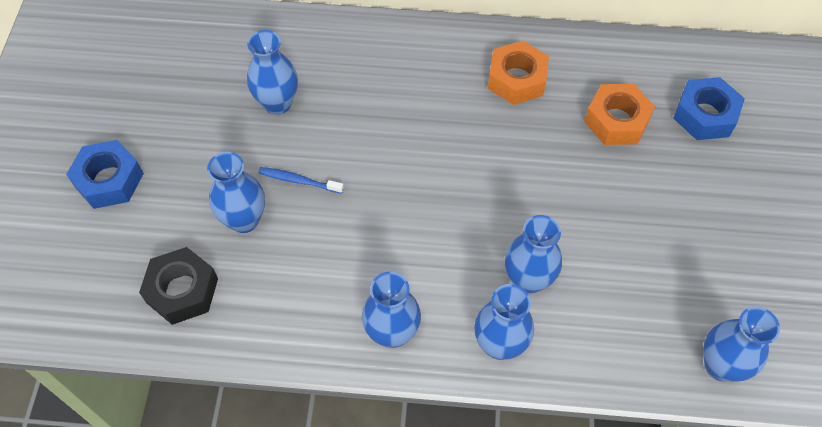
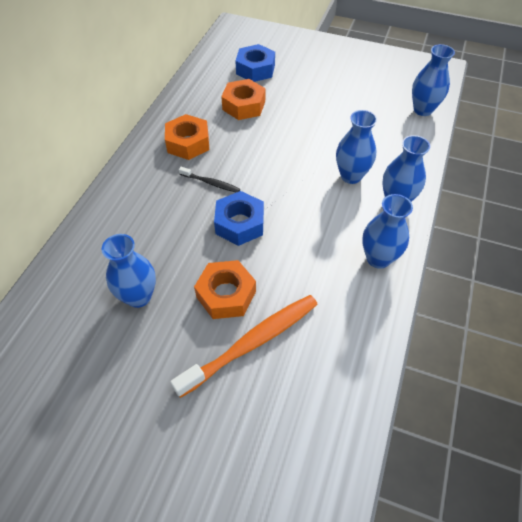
camera: 75 degrees left, 5 degrees down
blue nut [66,140,144,209] -> blue nut moved to [214,191,264,246]
black nut [139,247,218,325] -> none
blue vase [207,152,265,233] -> orange toothbrush [170,295,318,398]
blue toothbrush [258,167,344,194] -> orange nut [194,260,256,319]
none -> black toothbrush [179,167,240,193]

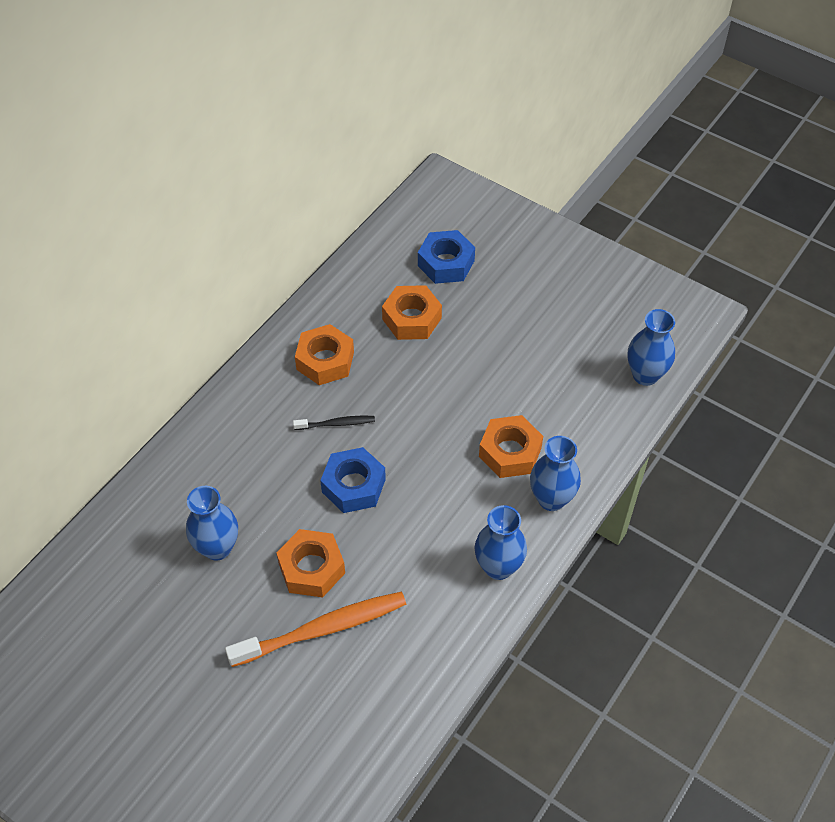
camera: 15 degrees right, 0 degrees up
black toothbrush [179,167,240,193] -> black toothbrush turned 45 degrees counterclockwise [293,416,375,430]
blue vase [336,110,377,184] -> orange nut [479,415,543,478]

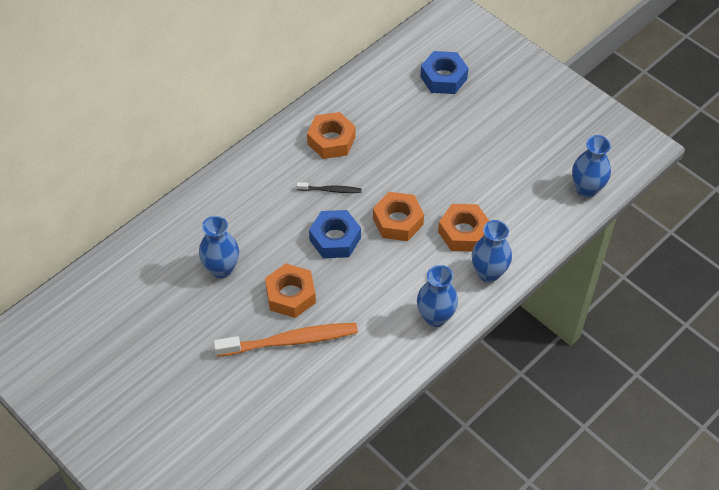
camera: 10 degrees right, 0 degrees up
orange nut [382,285,442,340] -> orange nut moved to [373,192,424,241]

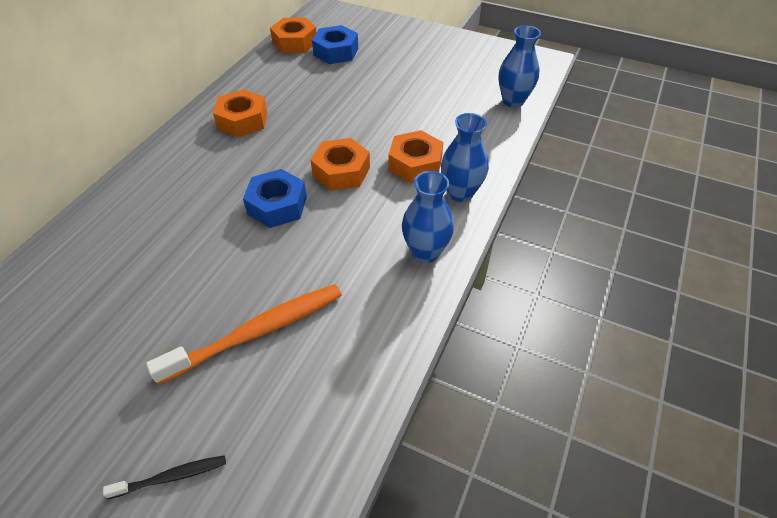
camera: 20 degrees left, 5 degrees down
blue vase [199,216,239,278] -> none
orange nut [265,264,316,318] -> orange nut moved to [270,17,317,53]
black toothbrush [297,182,362,193] -> black toothbrush moved to [103,455,226,499]

